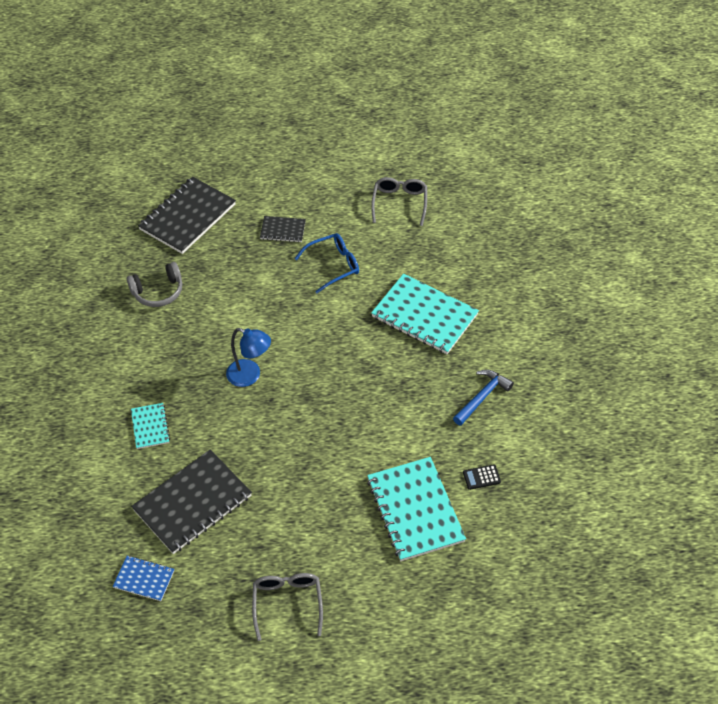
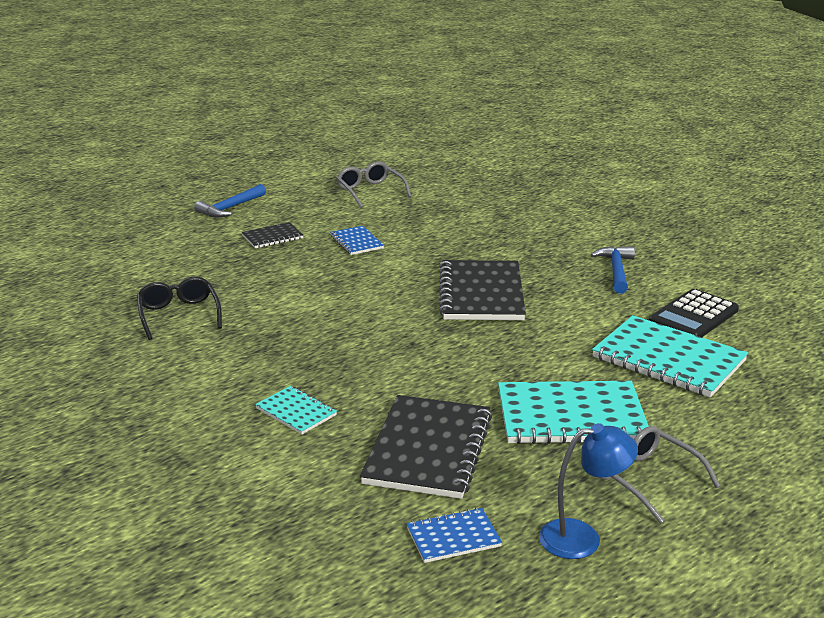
camera: 35 degrees left, 25 degrees down
grey headphones [127,262,182,307] -> black glasses [137,277,222,340]
black notebook [138,177,236,254] -> black notebook moved to [439,260,526,320]
blue lamp [226,328,271,387] -> blue lamp moved to [539,423,638,559]
blue glasses [294,233,359,293] -> blue notebook [330,226,384,255]
turquoise notebook [371,274,479,354] -> turquoise notebook moved to [498,381,649,444]
black calculator [463,464,501,490] -> black calculator [649,289,739,337], size x2.08
none -> blue hammer [194,184,266,217]

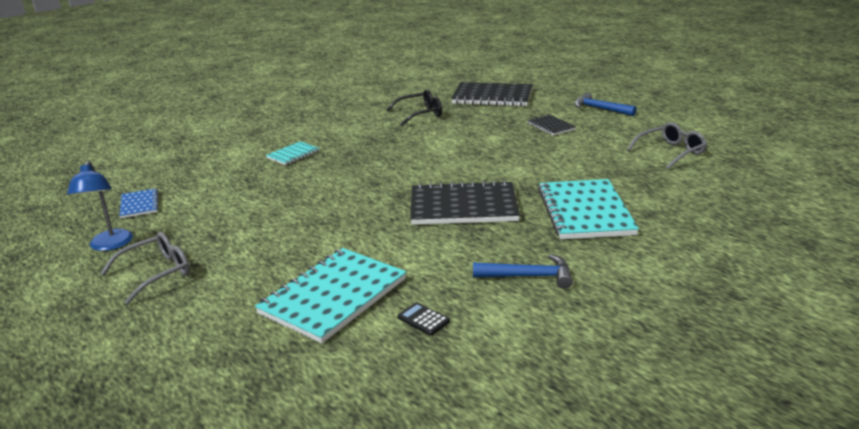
camera: 90 degrees right, 0 degrees up
blue notebook [330,226,384,255] -> none
black notebook [360,395,492,499] -> black notebook moved to [451,82,532,107]
turquoise notebook [498,381,649,444] -> turquoise notebook moved to [538,179,639,239]
black calculator [649,289,739,337] -> black calculator [397,302,450,336], size x0.48

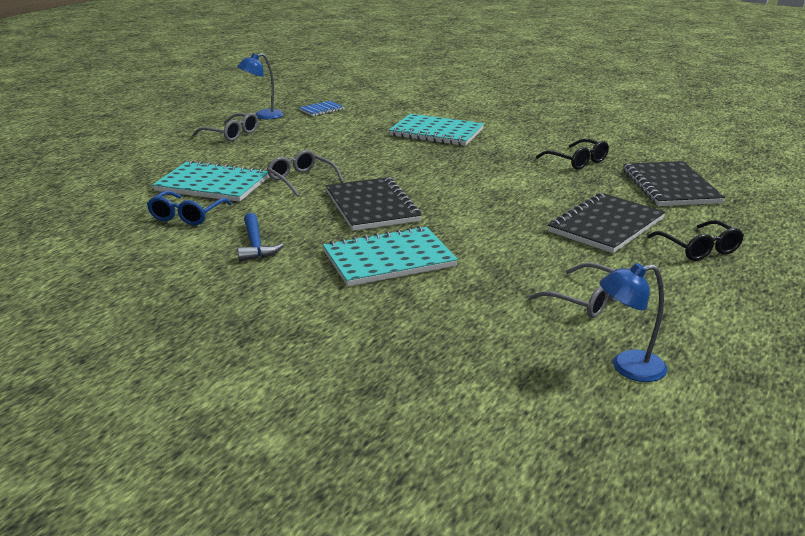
camera: 70 degrees right, 0 degrees up
turquoise notebook [266,141,320,165] -> turquoise notebook [389,114,484,146], size x1.99
black calculator [397,302,450,336] -> blue glasses [147,191,232,225]
black notebook [527,114,576,135] -> black notebook [548,193,665,253], size x1.99
blue hammer [574,93,637,116] -> black glasses [647,220,744,261]
none -> grey glasses [267,150,344,197]
none -> blue lamp [599,263,668,382]

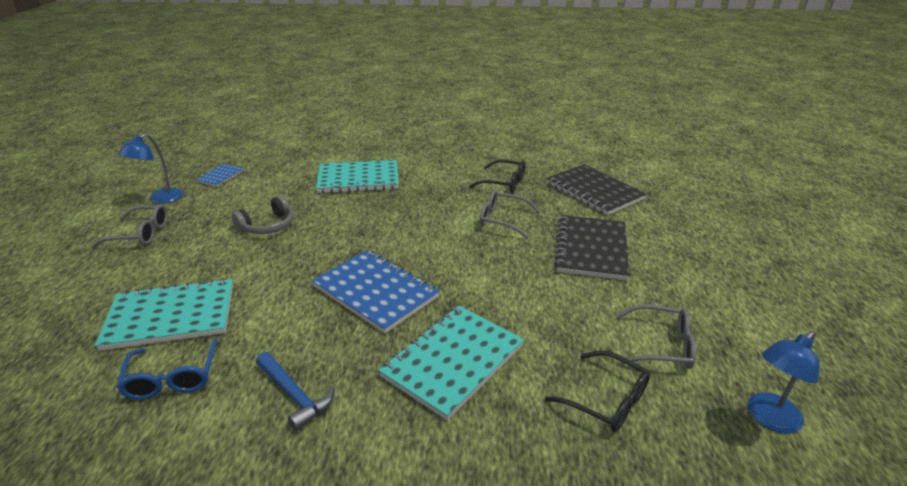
camera: 30 degrees left, 5 degrees up
grey glasses [267,150,344,197] -> grey glasses moved to [479,190,541,239]
black notebook [326,177,421,231] -> blue notebook [312,250,440,334]
black glasses [647,220,744,261] -> black glasses moved to [545,350,651,432]
none -> grey headphones [232,195,294,234]

